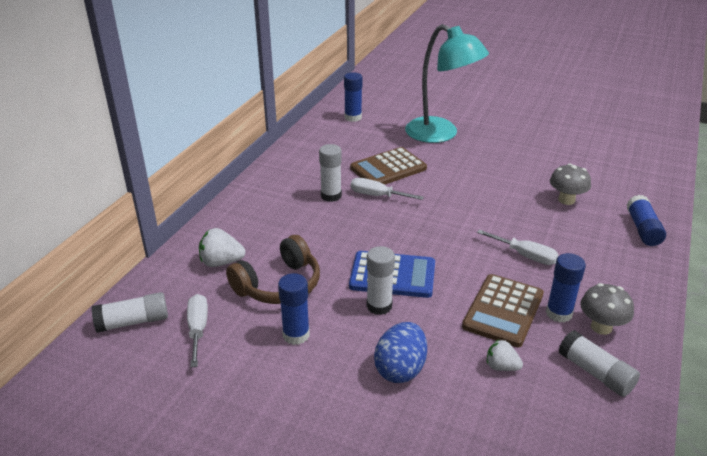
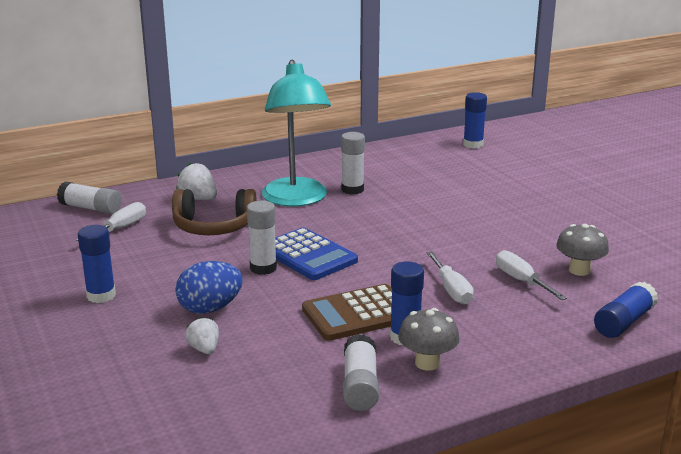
camera: 40 degrees right, 10 degrees down
blue glue stick [278,273,310,345] -> blue glue stick moved to [78,225,116,303]
brown calculator [350,147,427,185] -> none
white screwdriver [351,178,424,200] -> white screwdriver moved to [496,250,567,300]
turquoise lamp [405,24,489,143] -> turquoise lamp moved to [262,60,331,207]
white strawberry [487,340,523,371] -> white strawberry moved to [185,317,219,354]

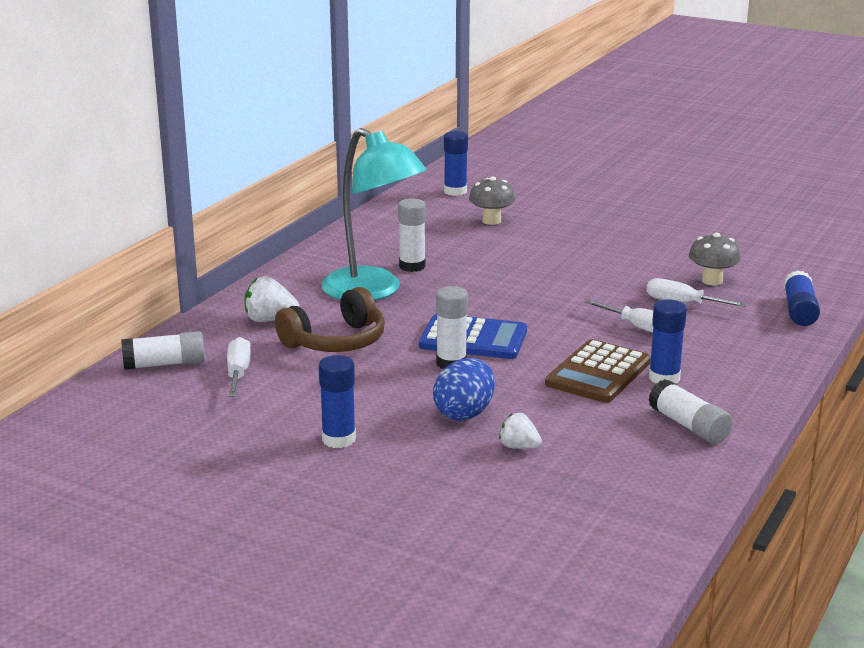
camera: 35 degrees left, 0 degrees up
grey mushroom [398,308,460,370] -> grey mushroom moved to [469,177,515,225]

